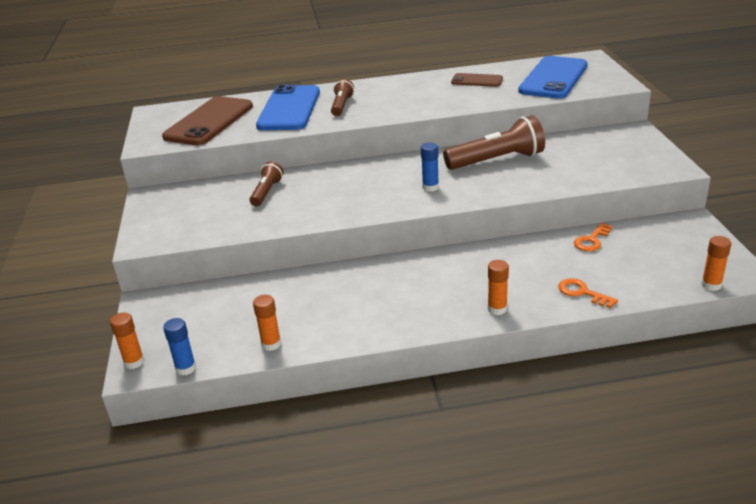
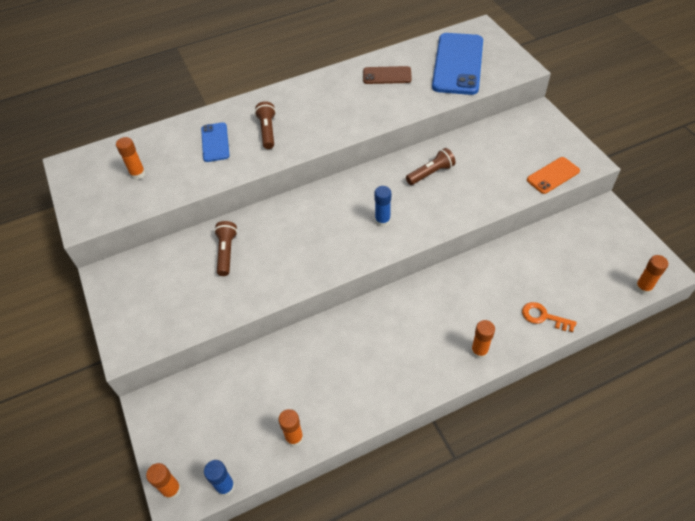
camera: 15 degrees left, 20 degrees up
brown phone [162,96,253,145] -> orange glue stick [116,137,146,180]
blue phone [256,85,320,130] -> blue phone [201,122,230,162], size x0.52
brown flashlight [443,115,545,170] -> brown flashlight [406,148,456,185], size x0.56
orange key [574,222,612,251] -> none
none -> orange phone [527,157,580,194]

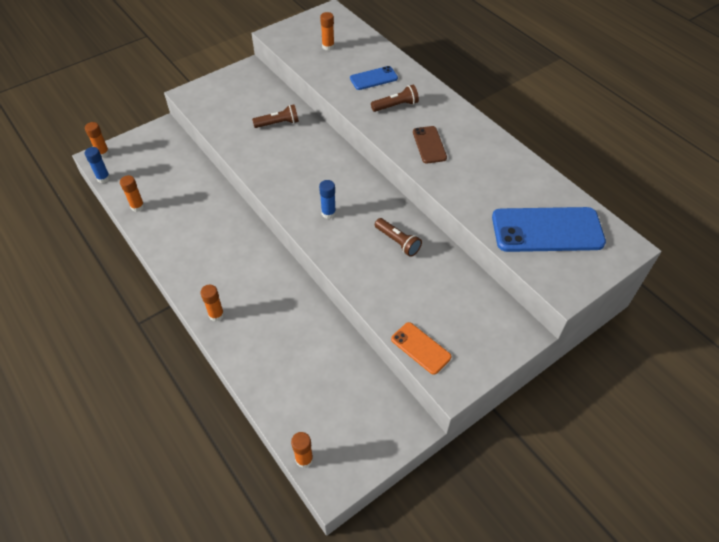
camera: 75 degrees right, 0 degrees up
brown phone [363,66,412,84] -> brown phone moved to [413,126,447,164]
orange key [522,302,577,332] -> none

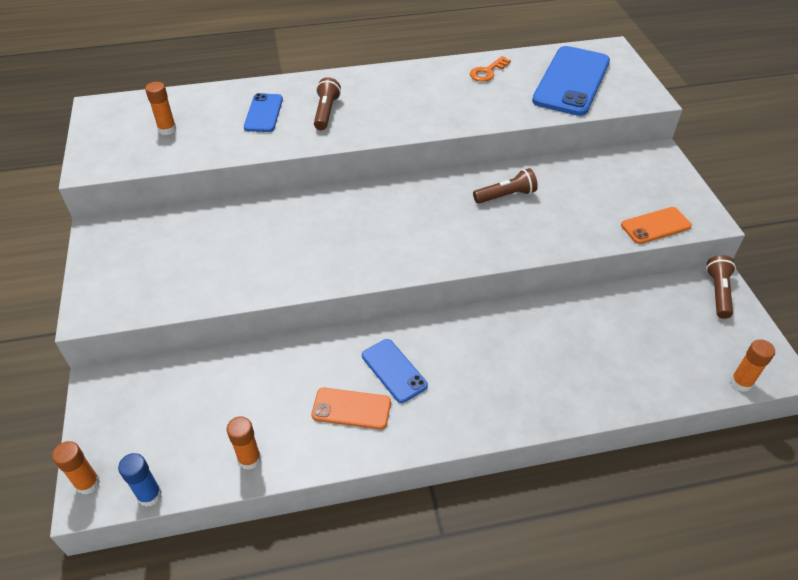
camera: 65 degrees left, 5 degrees down
orange glue stick [200,284,224,322] -> none
brown flashlight [252,105,299,128] -> brown flashlight moved to [706,255,736,319]
blue glue stick [319,180,336,219] -> none
brown phone [413,126,447,164] -> none
none -> orange phone [311,388,391,429]
none -> blue phone [362,339,428,403]
none -> orange key [470,56,511,82]

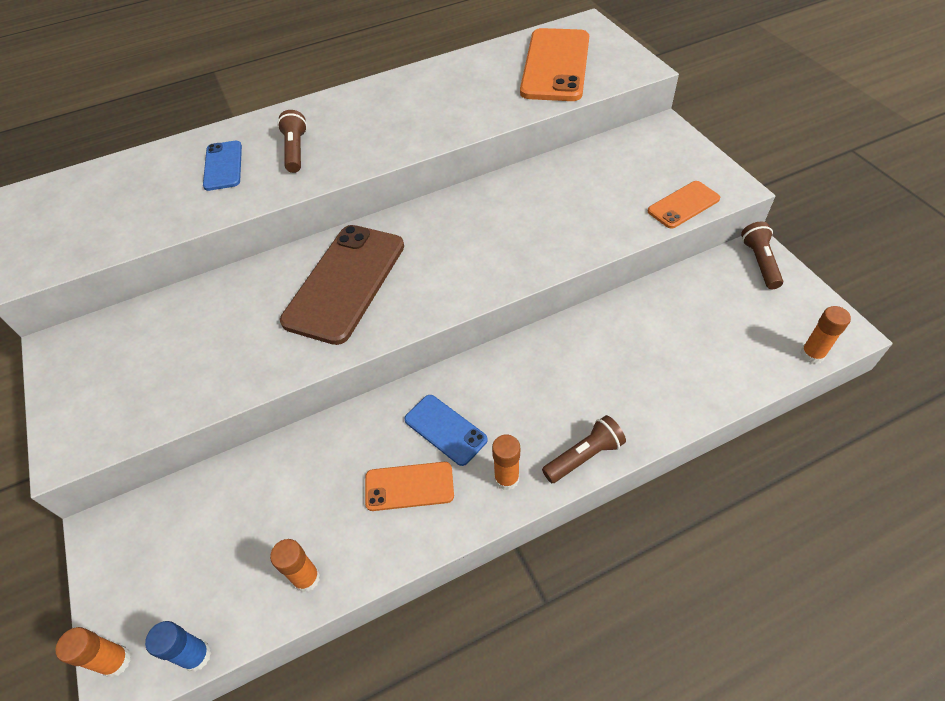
camera: 10 degrees left, 5 degrees up
orange glue stick [145,82,177,135] -> orange glue stick moved to [492,434,520,490]
orange key [470,56,511,82] -> none
brown flashlight [473,168,538,204] -> brown flashlight moved to [542,415,626,483]
blue phone [532,46,610,116] -> orange phone [520,28,589,101]
none -> brown phone [280,225,404,345]

